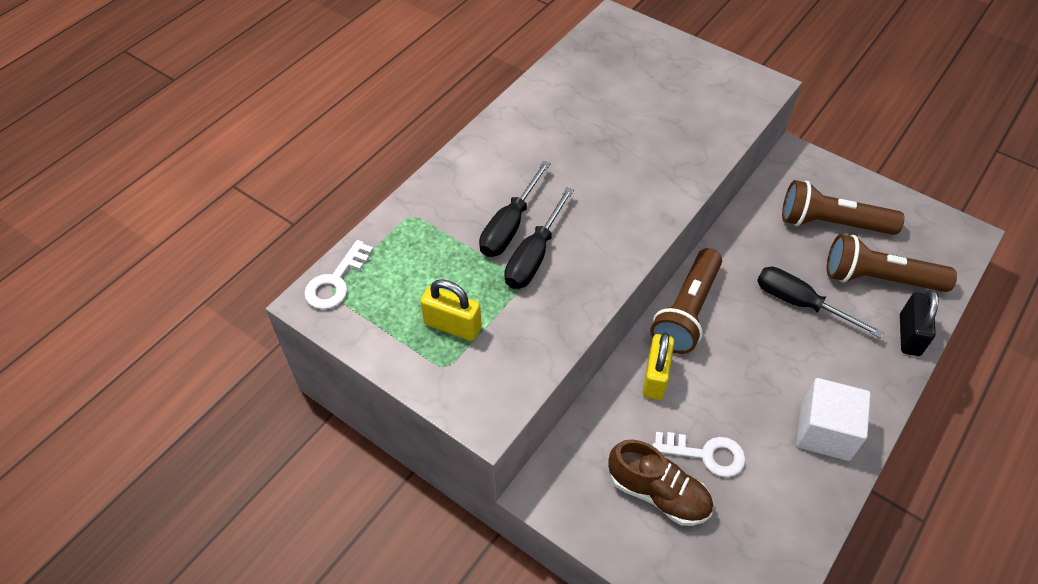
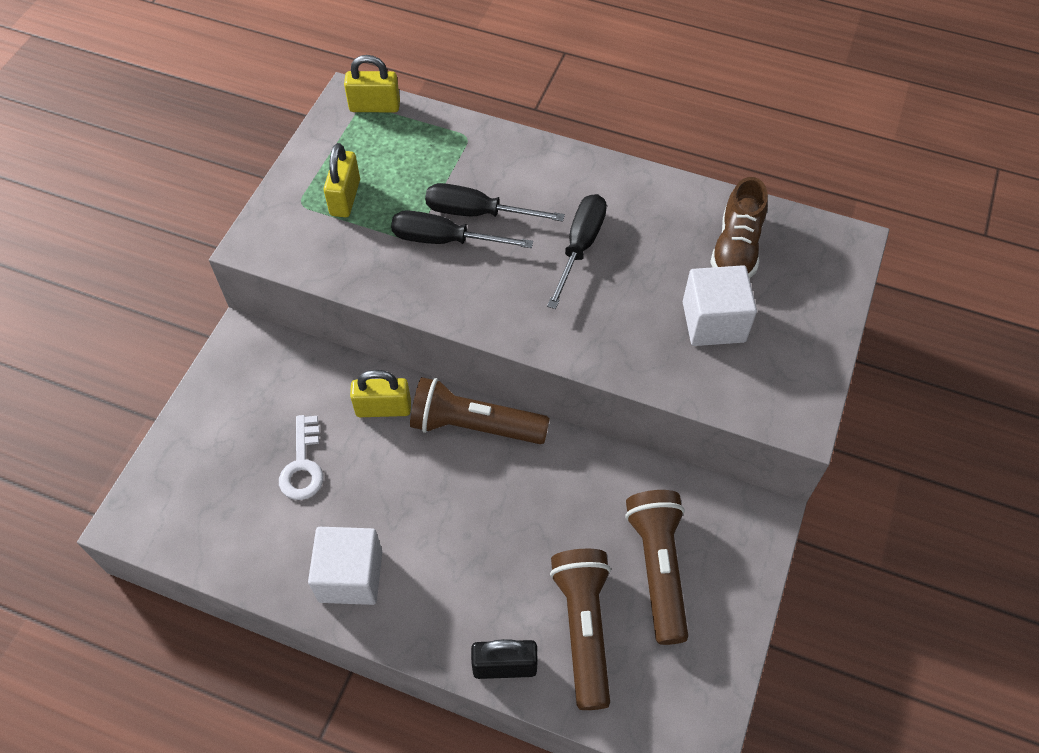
camera: 75 degrees right, 5 degrees up
white key [304,240,374,309] -> yellow padlock [344,55,400,112]
brown shoe [608,440,713,526] -> brown shoe moved to [710,177,768,278]
black screwdriver [757,267,884,338] -> black screwdriver moved to [547,194,607,309]
none -> white cube [683,265,757,346]

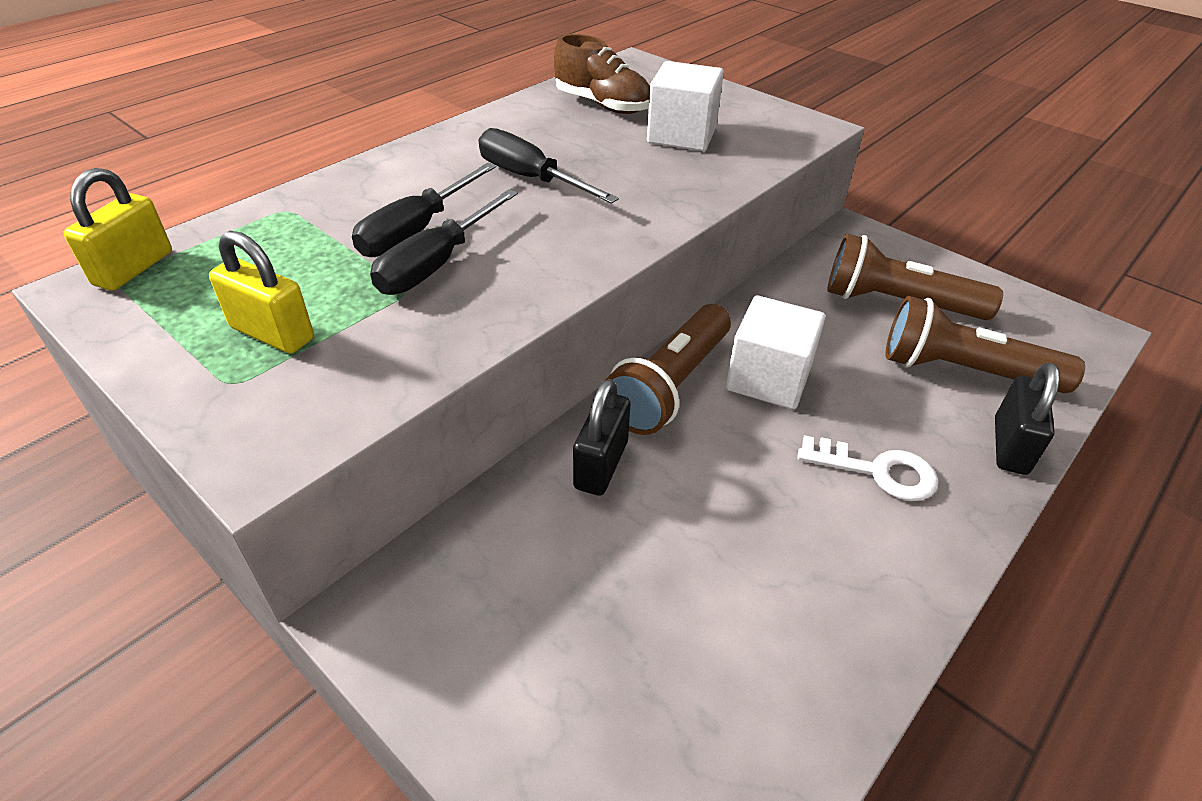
camera: 70 degrees left, 15 degrees down
white key [279,415,324,500] -> white key moved to [797,435,939,501]
white cube [308,527,382,605] -> white cube moved to [726,296,825,409]
yellow padlock [350,370,411,417] -> black padlock [573,379,631,496]

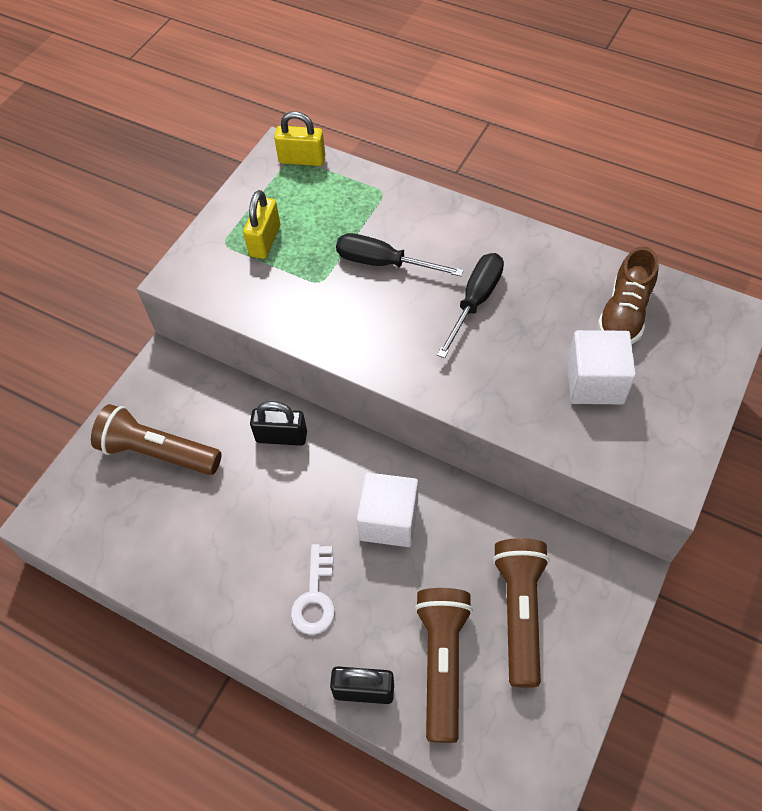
camera: 80 degrees right, 15 degrees up
black screwdriver [370,189,518,295] -> none
brown flashlight [605,304,731,435] -> brown flashlight moved to [91,404,222,475]

